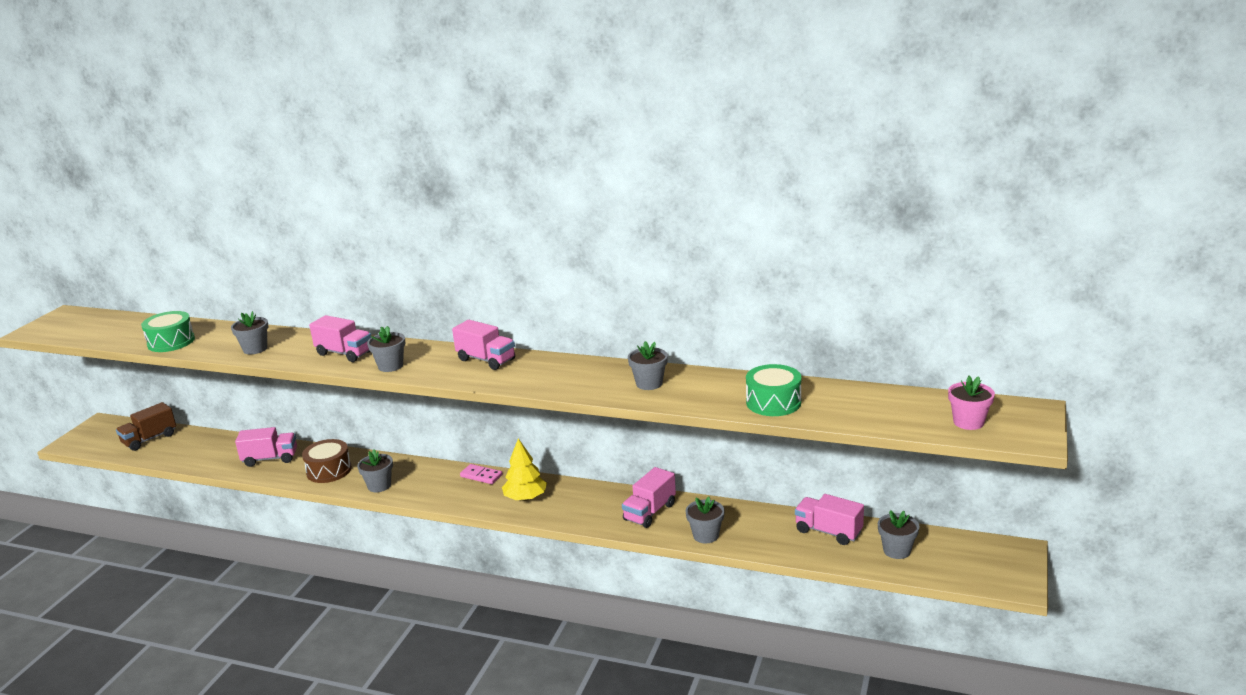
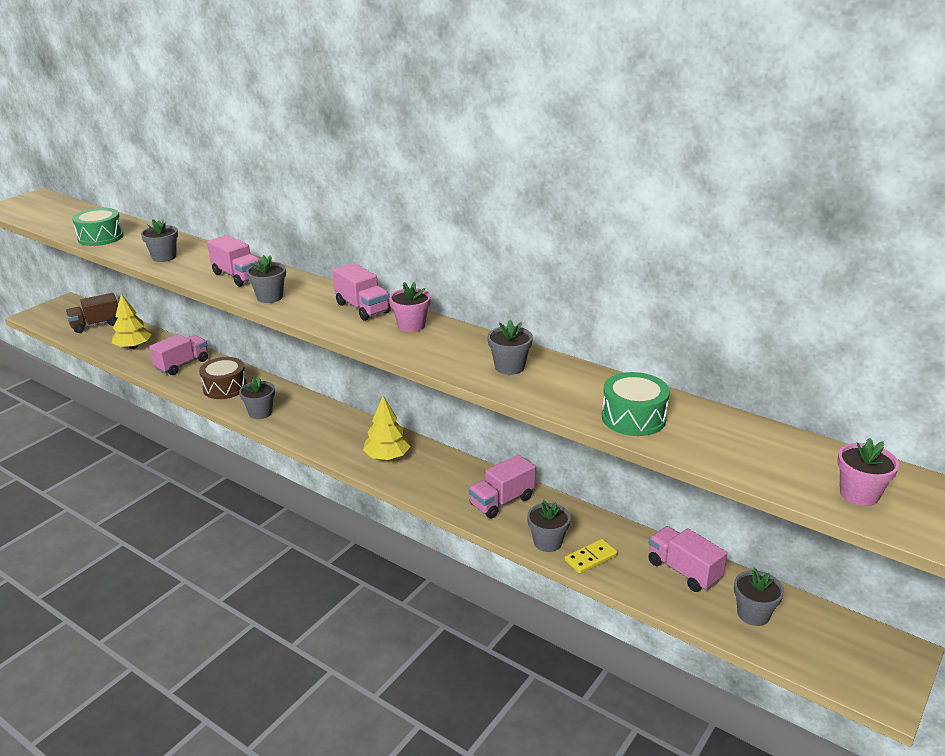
camera: 15 degrees right, 5 degrees up
pink truck [235,427,297,467] -> pink truck turned 60 degrees counterclockwise [149,334,208,375]
pink domino [460,464,502,484] -> none
none -> yellow tree [112,294,152,349]
none -> pink flower pot [389,282,431,332]
none -> yellow domino [565,539,618,574]

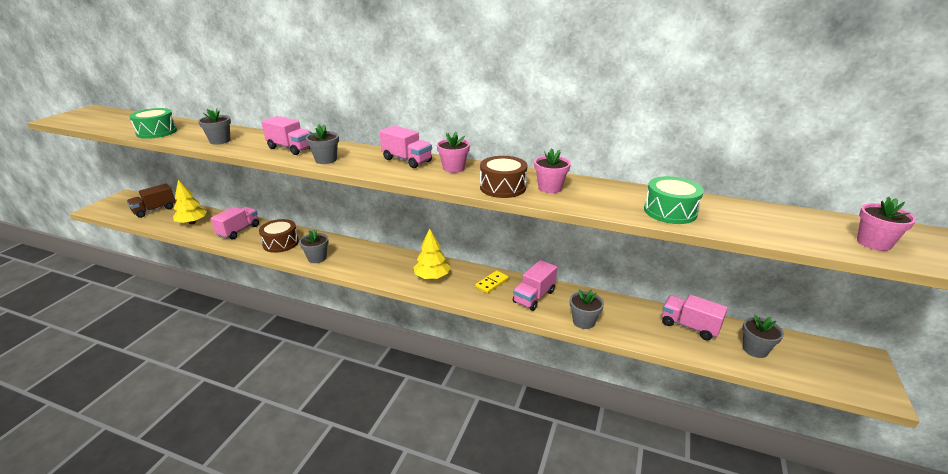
camera: 15 degrees left, 0 degrees up
grey flower pot [488,319,533,375] -> pink flower pot [534,148,571,193]
yellow domino [565,539,618,574] -> yellow domino moved to [475,270,509,294]
none -> brown drum [480,156,528,198]

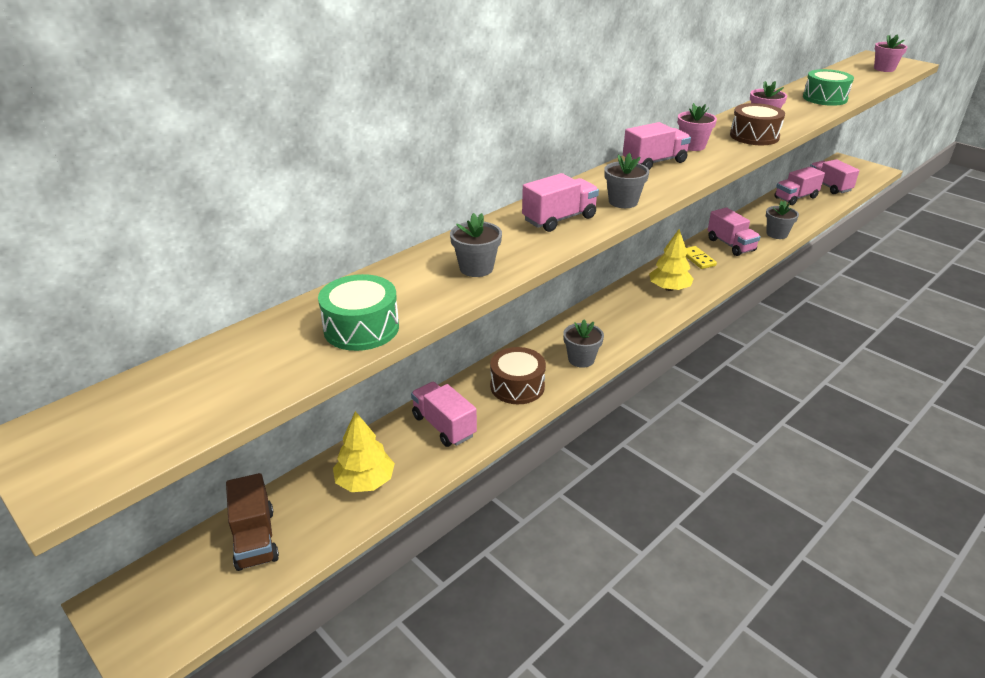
camera: 65 degrees left, 5 degrees up
grey flower pot [742,315,784,358] -> pink truck [810,159,859,194]

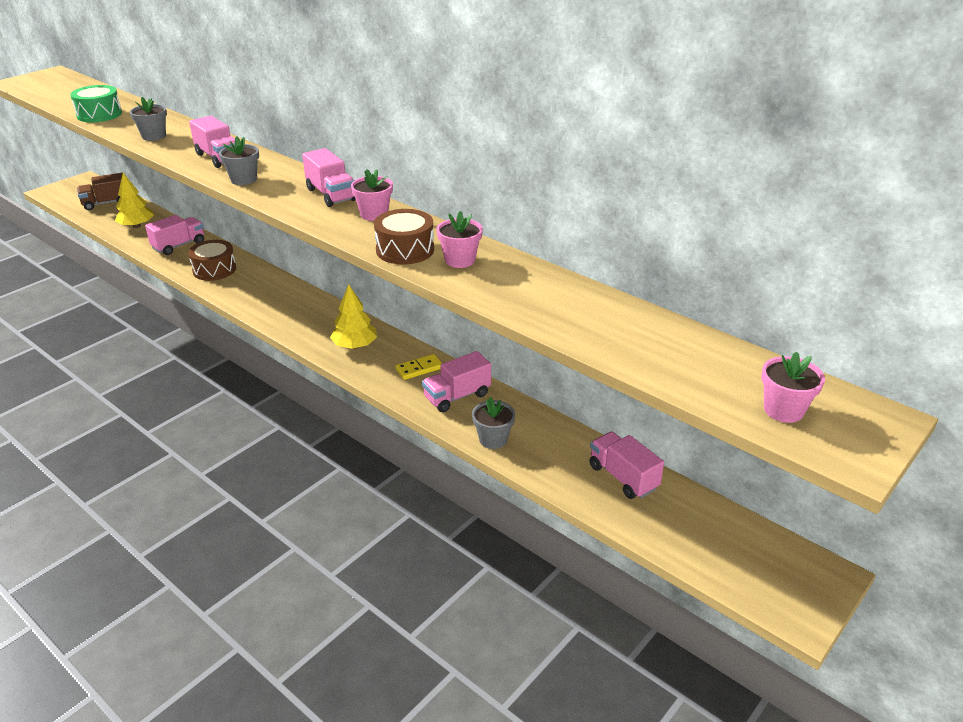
camera: 85 degrees right, 0 degrees up
grey flower pot [563,320,604,368] -> none
green drum [803,69,854,106] -> none
pink truck [810,159,859,194] -> none

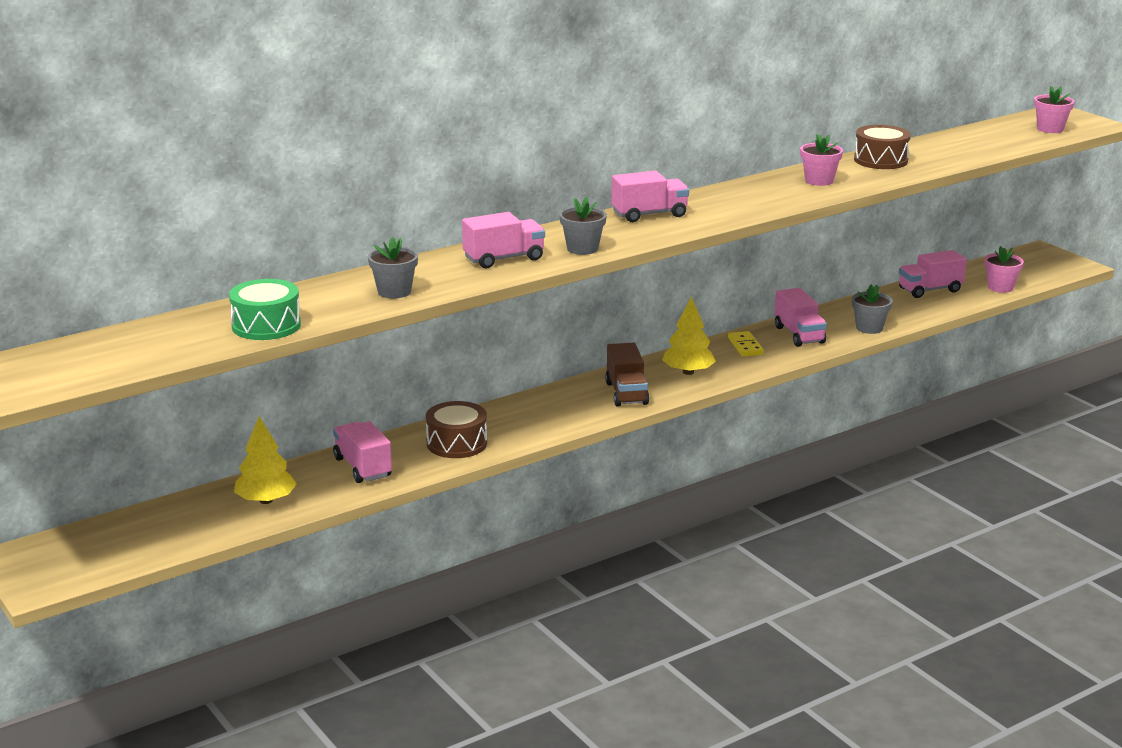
camera: 75 degrees left, 10 degrees down
brown truck [77,172,123,210] -> brown truck moved to [605,343,649,407]
pink flower pot [351,169,393,221] -> pink flower pot moved to [984,246,1024,293]
brown drum [374,209,434,265] -> brown drum moved to [854,125,911,169]

